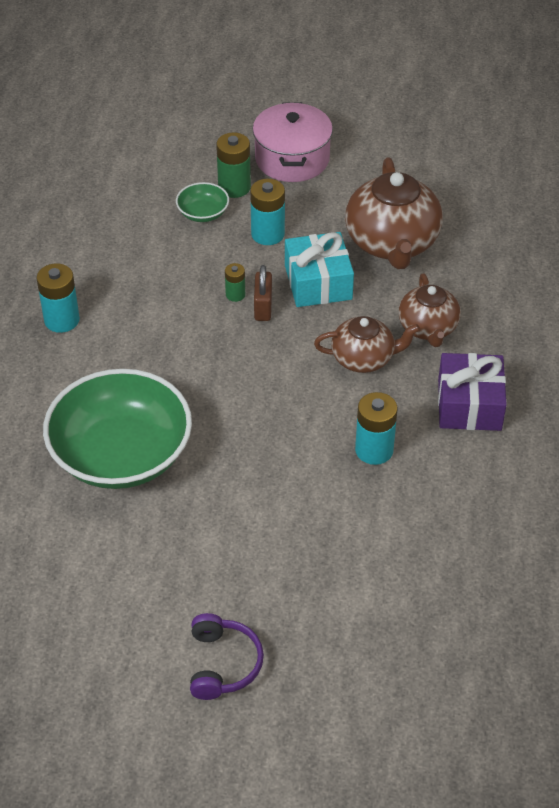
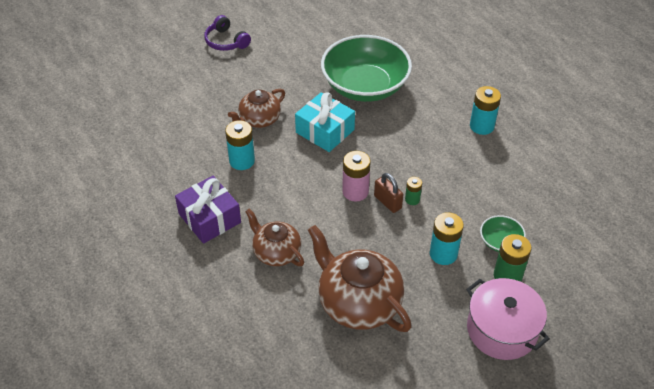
camera: 140 degrees right, 0 degrees up
turquoise gift [285,232,354,307] -> turquoise gift moved to [295,92,355,152]
brown teapot [314,316,420,373] -> brown teapot moved to [228,89,285,128]
none -> pink battery [342,151,371,202]

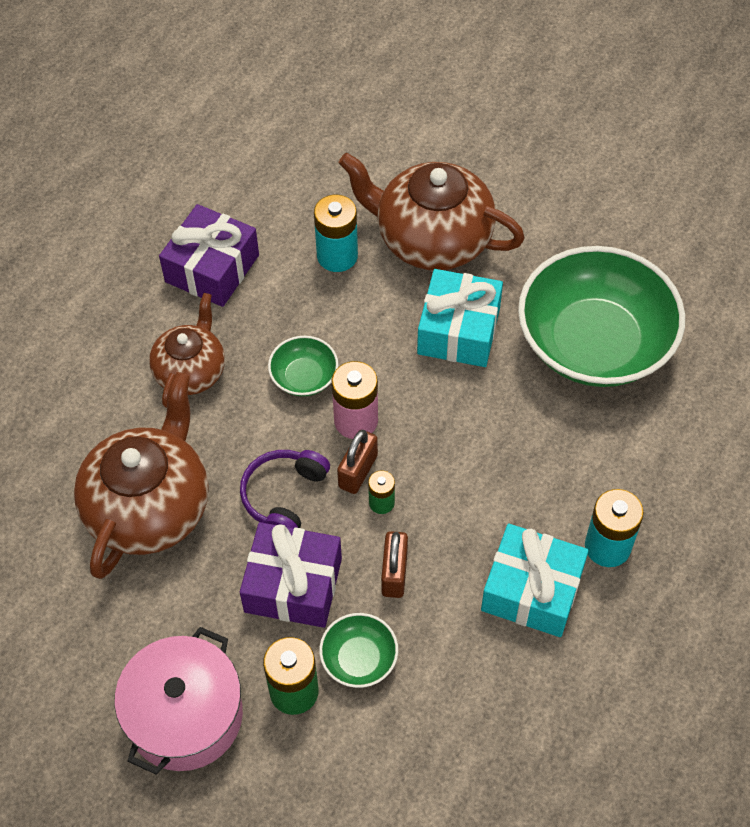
camera: 65 degrees right, 10 degrees up
purple headphones [204,15,251,51] -> purple headphones moved to [240,450,330,528]
brown teapot [228,89,285,128] -> brown teapot [339,153,525,270], size x1.65
turquoise battery [430,212,464,265] -> purple gift [240,522,342,628]
none -> green bowl [268,336,339,397]
none -> brown padlock [381,531,408,598]
none -> turquoise gift [481,524,589,637]

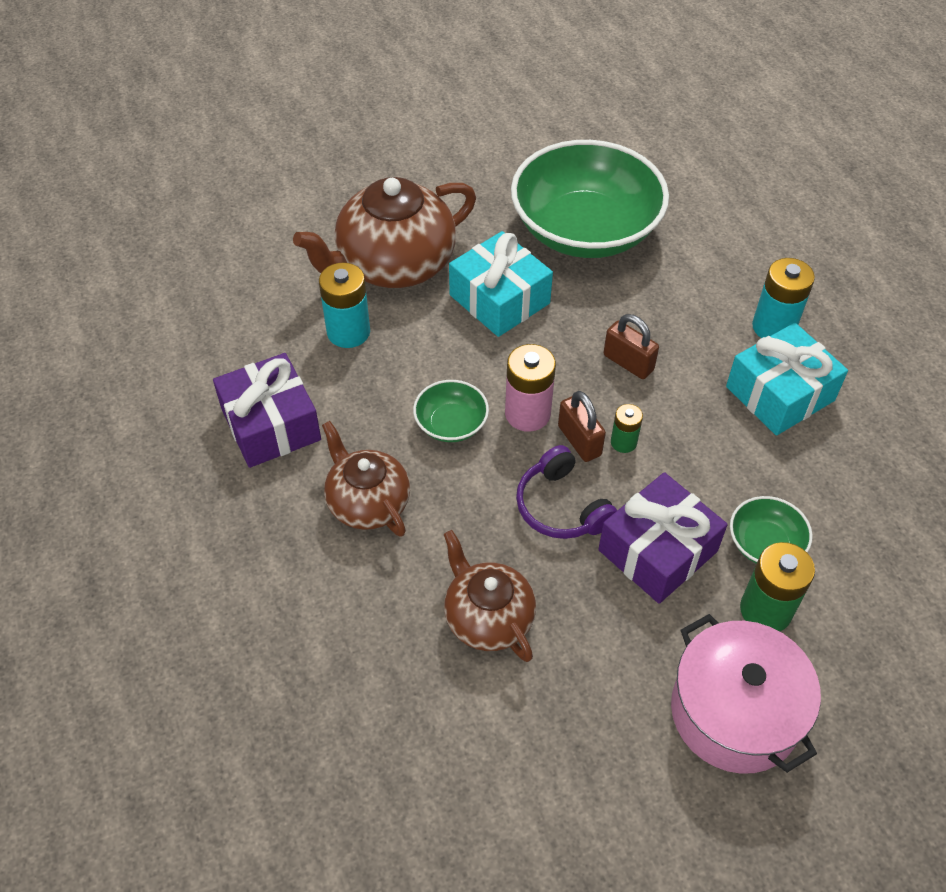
camera: 55 degrees left, 5 degrees down
brown teapot [74,372,209,579] -> brown teapot [444,530,536,662], size x0.61
brown padlock [381,531,408,598] -> brown padlock moved to [603,314,659,379]

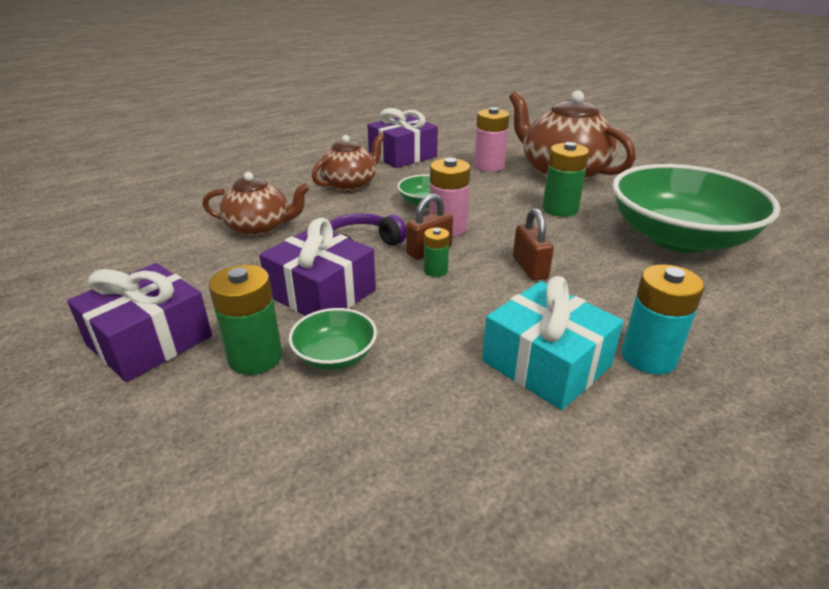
camera: 80 degrees right, 20 degrees down
turquoise battery [319,262,370,348] -> pink battery [474,107,510,172]
brown teapot [444,530,536,662] -> brown teapot turned 45 degrees clockwise [202,172,310,237]
turquoise gift [449,231,553,337] -> green battery [542,142,589,217]
brown padlock [603,314,659,379] -> brown padlock turned 45 degrees counterclockwise [513,208,554,281]
pink pot [671,614,821,774] -> purple gift [67,263,212,382]

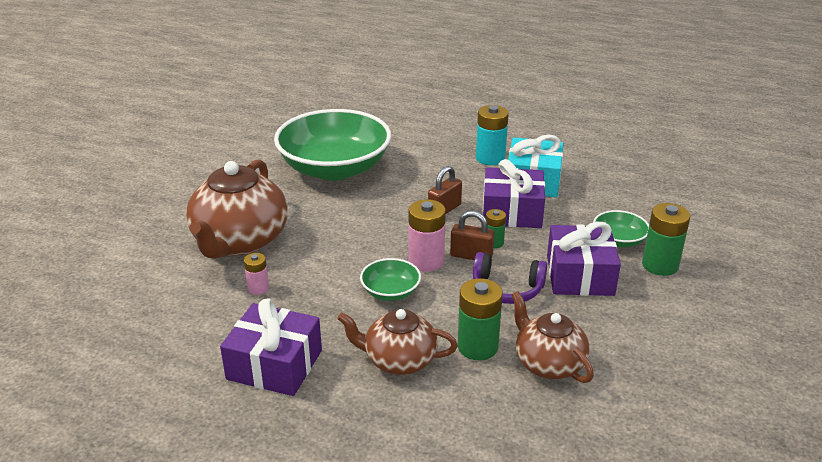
camera: 125 degrees left, 0 degrees up
purple gift [67,263,212,382] -> purple gift moved to [483,159,545,228]
pink battery [474,107,510,172] -> pink battery [244,253,269,295], size x0.57
green battery [542,142,589,217] -> green battery moved to [458,278,503,361]

